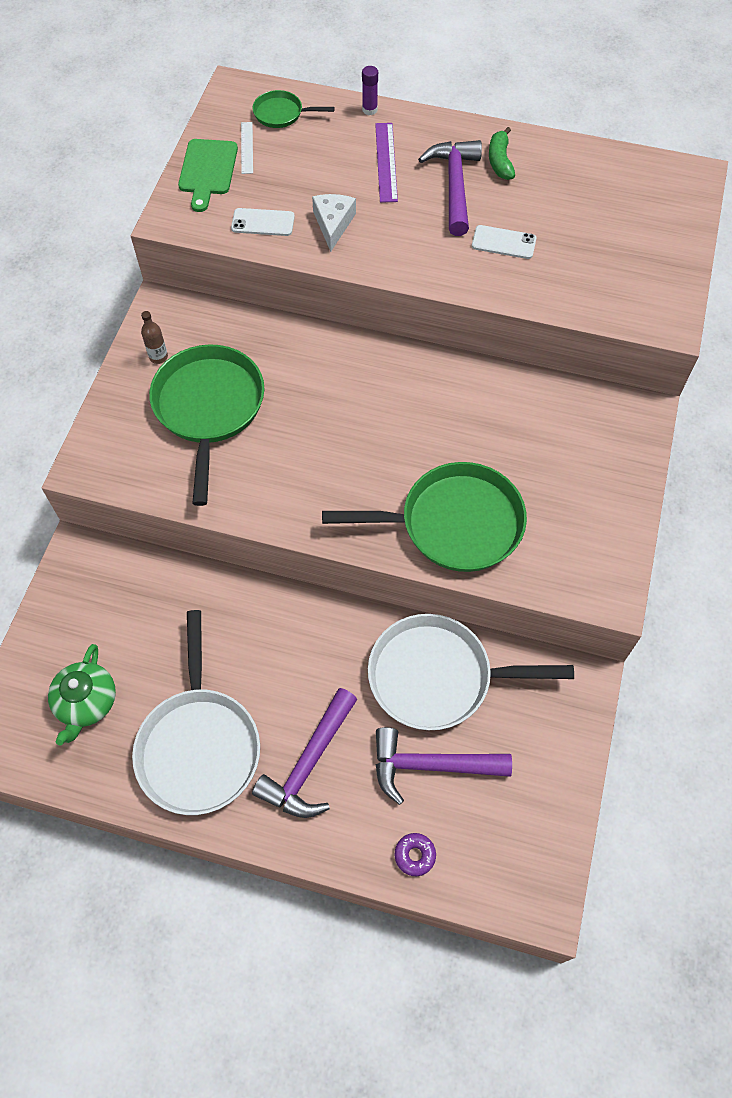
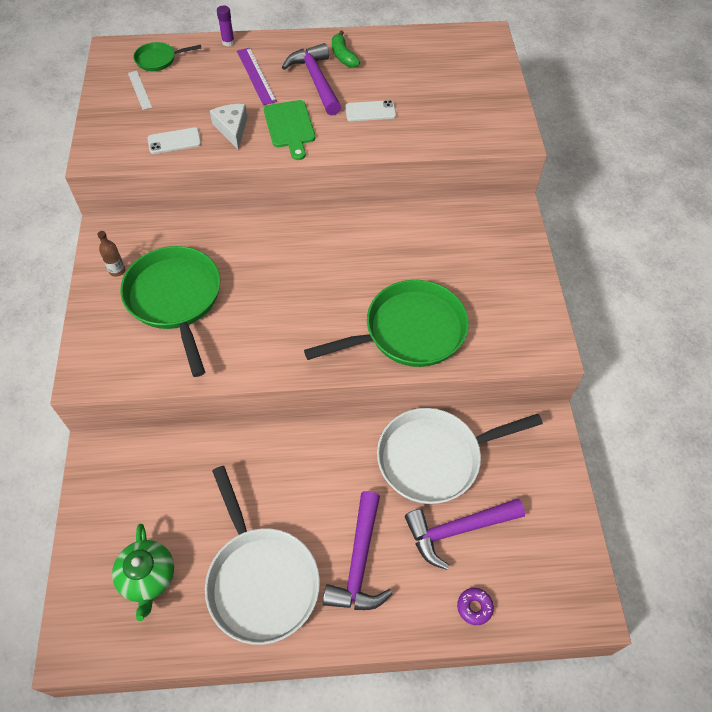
camera: 20 degrees left, 5 degrees down
green cutting board [178,139,238,212] -> green cutting board moved to [264,100,316,160]

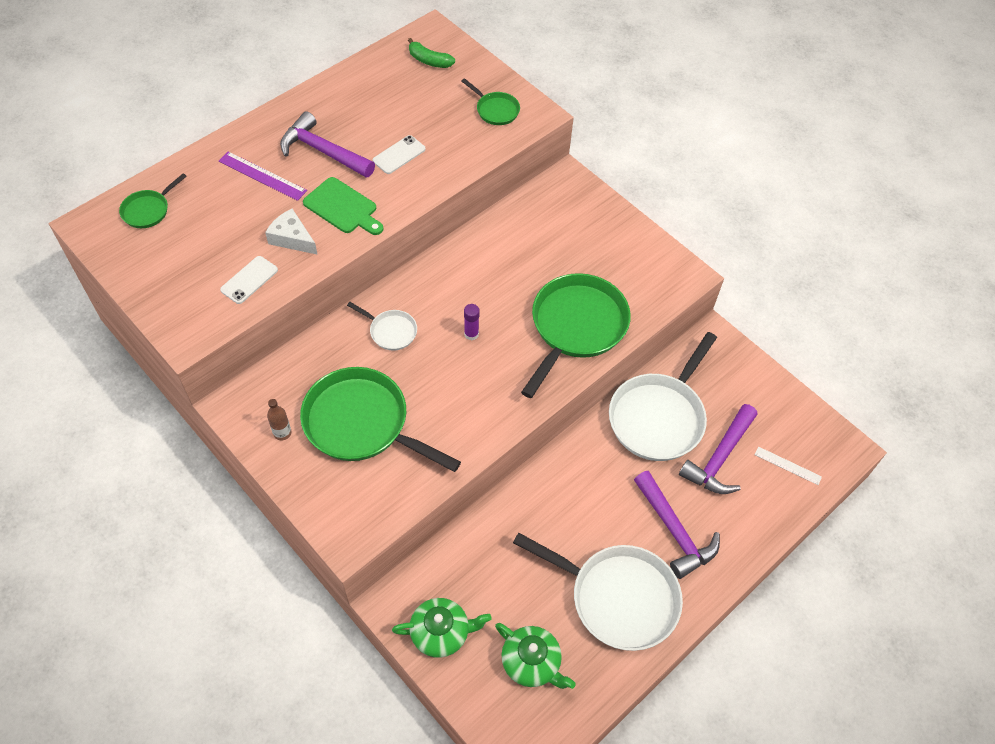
camera: 40 degrees left, 0 degrees up
white ruler [128,71,152,110] -> white ruler moved to [755,446,822,485]
purple glue stick [217,5,235,46] -> purple glue stick moved to [464,304,480,340]
green banana [332,31,360,68] -> green banana moved to [408,38,455,68]
purple donut [457,588,494,625] -> none
none -> white pan [347,302,417,351]
none -> green teapot [392,598,492,658]
none -> green pan [462,78,520,125]

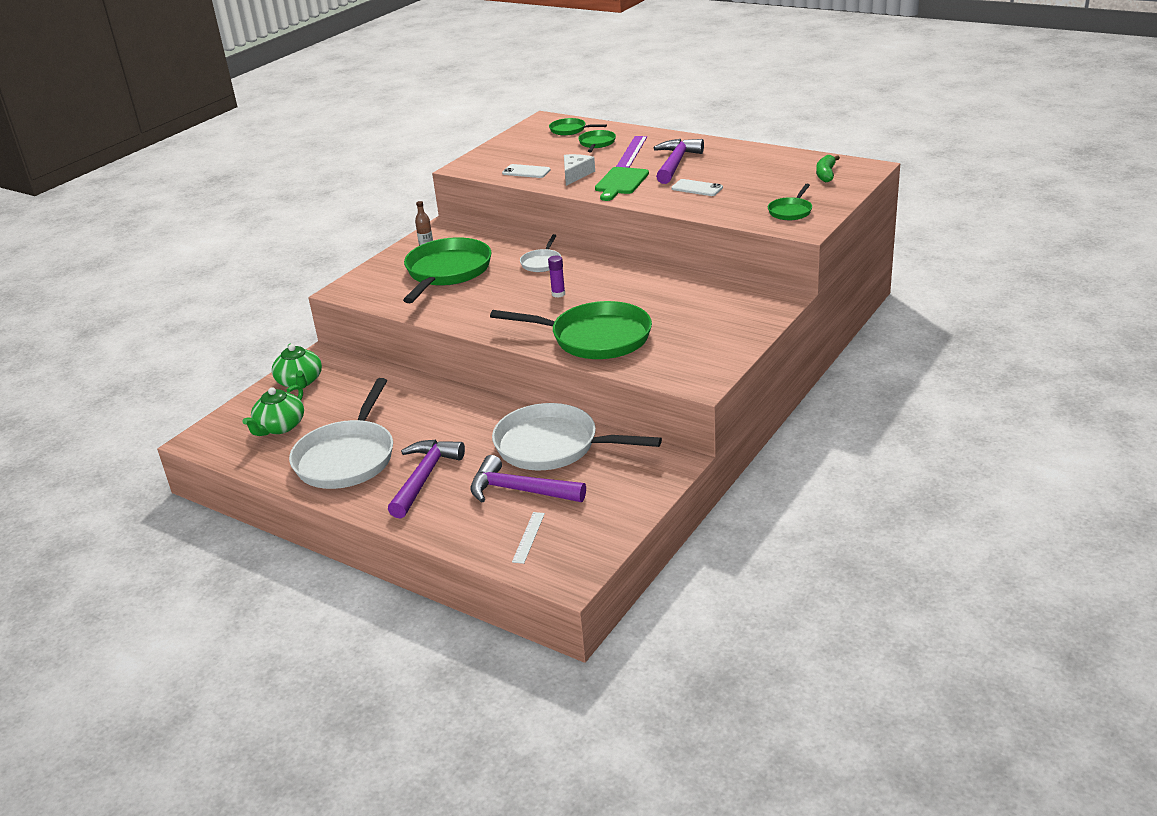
camera: 80 degrees right, 25 degrees down
purple hammer [634,471,720,579] -> purple hammer turned 150 degrees clockwise [388,440,465,518]
none -> green pan [578,130,616,152]

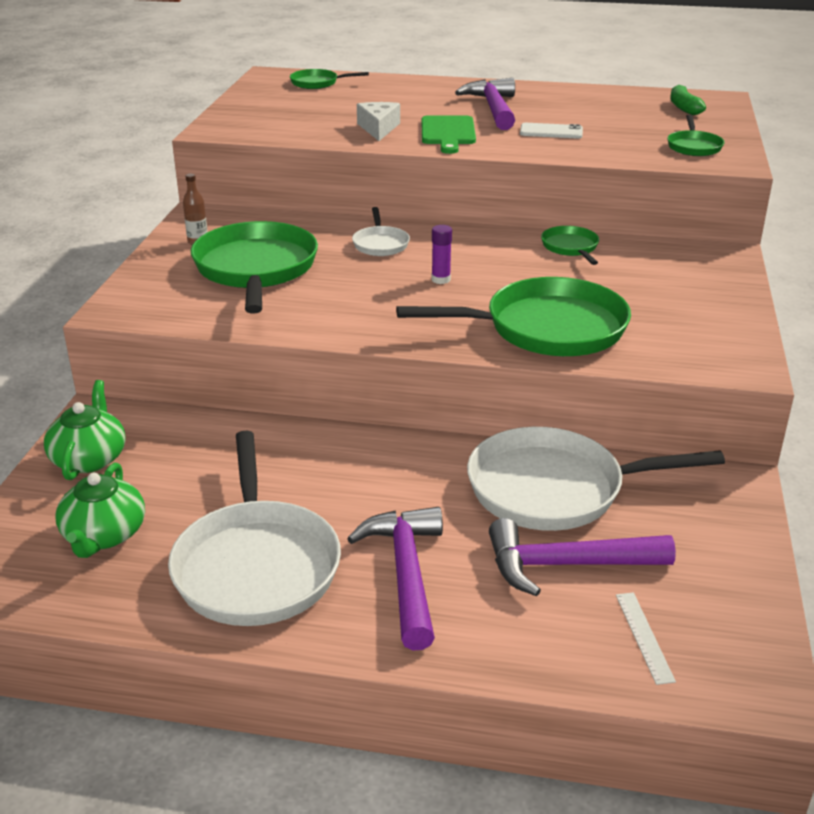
camera: 25 degrees left, 0 degrees up
green teapot [272,344,322,389] -> green teapot turned 135 degrees counterclockwise [44,380,126,480]
white phone [502,164,551,178] -> none
green pan [578,130,616,152] -> green pan moved to [541,226,599,265]
purple ruler [616,136,647,168] -> none

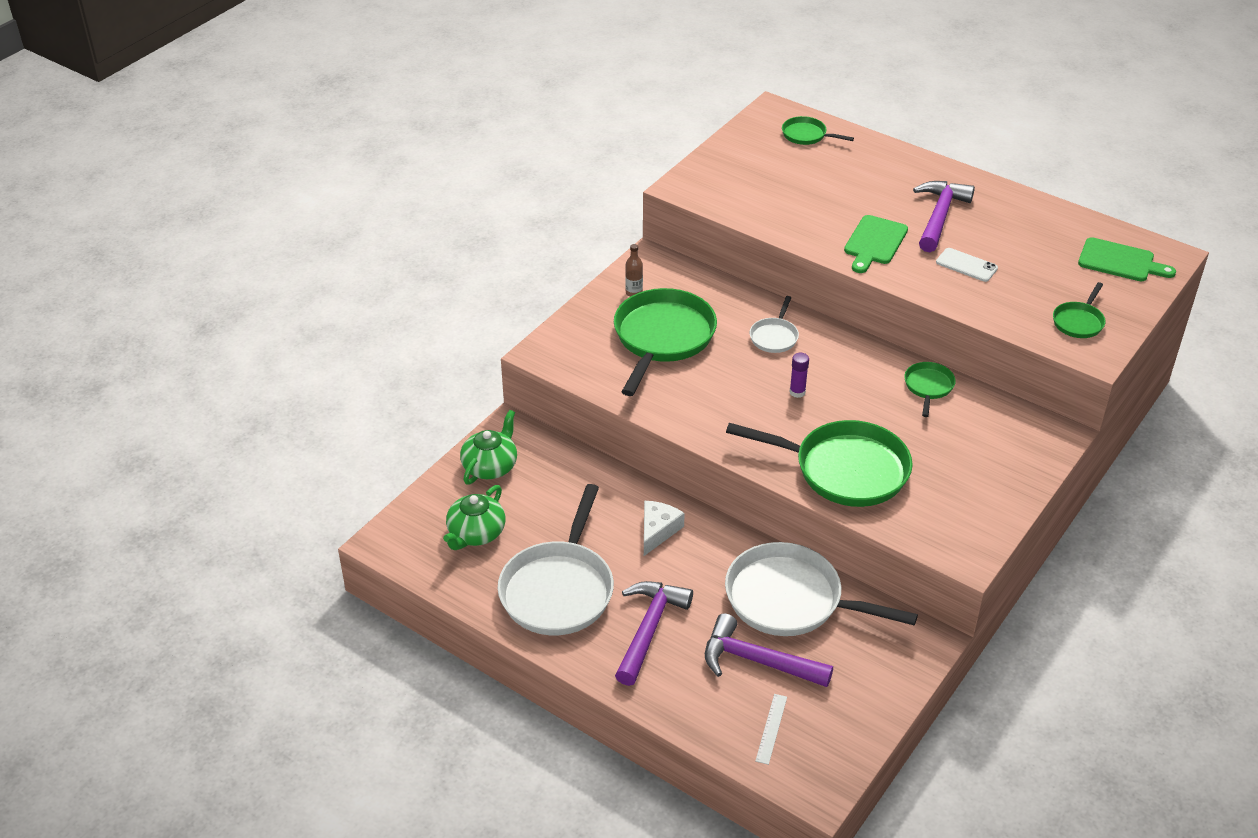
camera: 25 degrees right, 10 degrees up
white cheese [357,102,400,141] -> white cheese moved to [644,501,685,556]
green banana [670,84,706,115] -> green cutting board [1078,237,1176,282]

